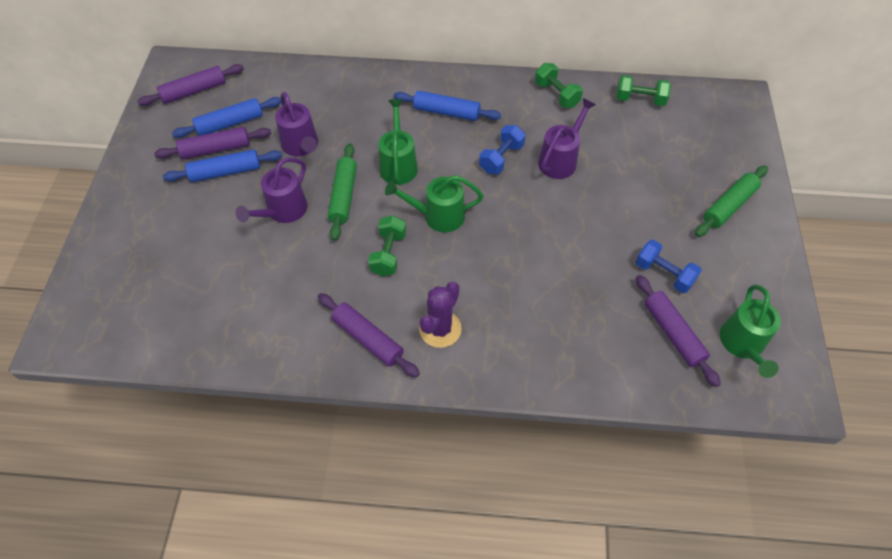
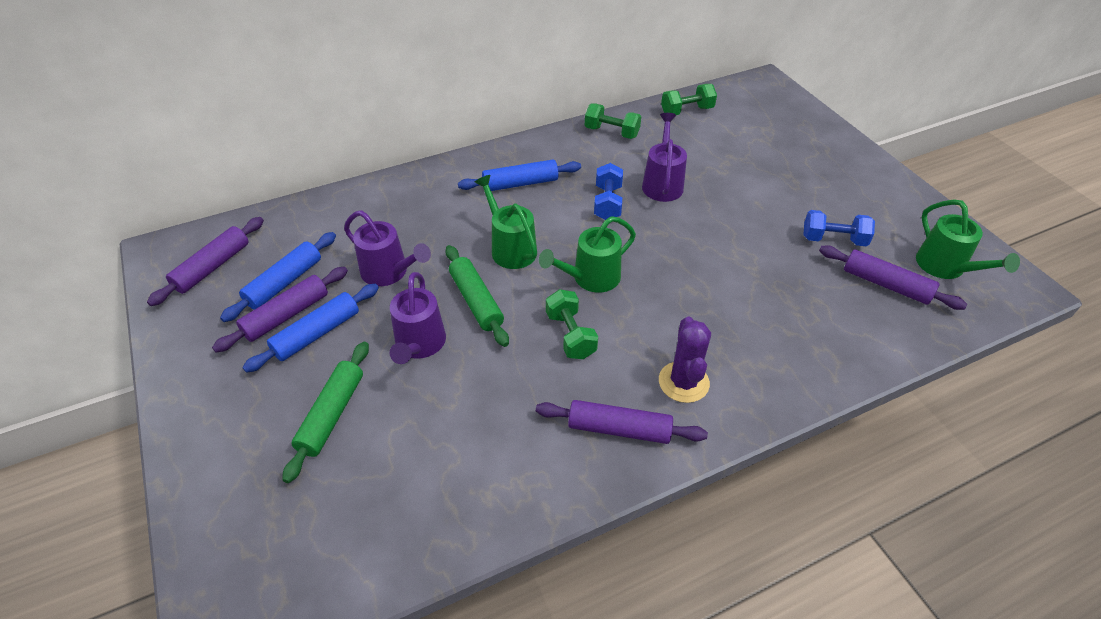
camera: 30 degrees left, 10 degrees down
green rolling pin [695,166,768,237] -> green rolling pin moved to [282,342,369,483]

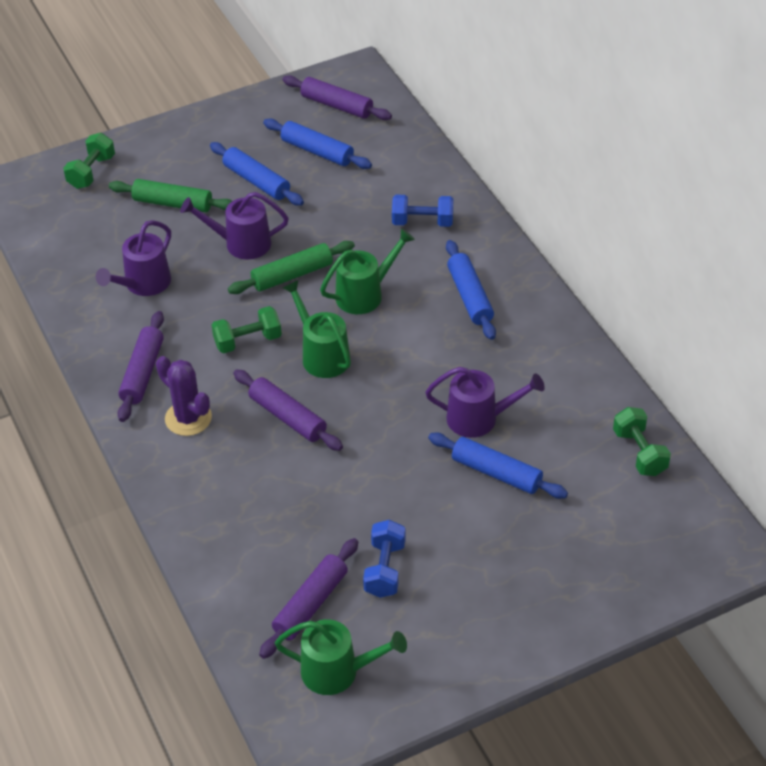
camera: 90 degrees right, 0 degrees up
purple rolling pin [212,267,348,352] -> purple rolling pin moved to [233,369,343,451]
purple watering can [344,210,431,286] -> purple watering can moved to [96,220,171,296]
green dumbbell [585,103,641,139] -> green dumbbell moved to [63,133,115,189]
blue dumbbell [594,163,623,220] -> blue dumbbell moved to [392,195,453,227]
purple cactus [659,317,711,403] -> purple cactus turned 45 degrees clockwise [156,356,212,436]
green watering can [916,199,1020,279] -> green watering can turned 150 degrees counterclockwise [275,619,407,695]
none -> blue rolling pin [428,433,568,499]

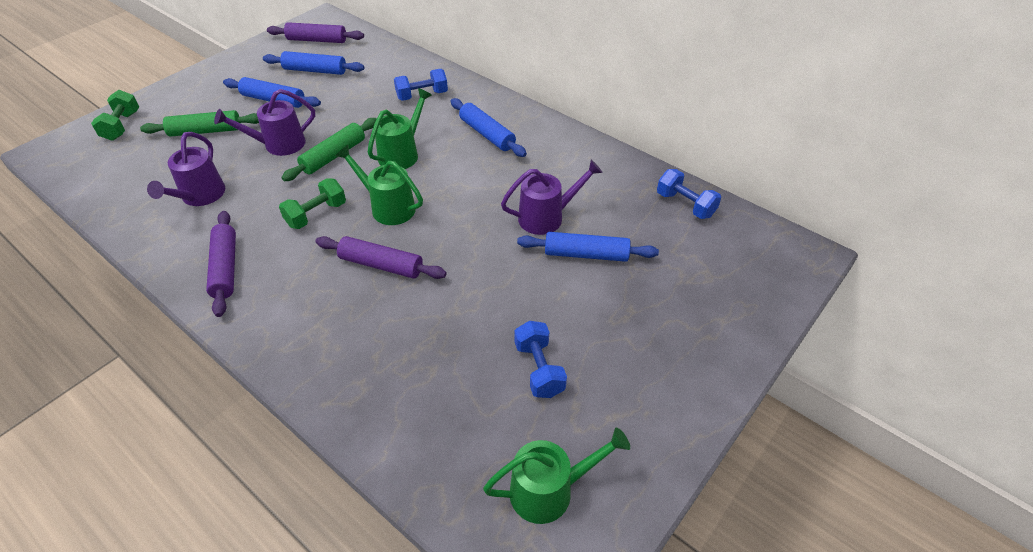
camera: 25 degrees left, 0 degrees up
purple cactus [156,356,212,436] -> none
purple rolling pin [259,538,358,659] -> none
green dumbbell [613,407,671,476] -> blue dumbbell [657,169,721,219]

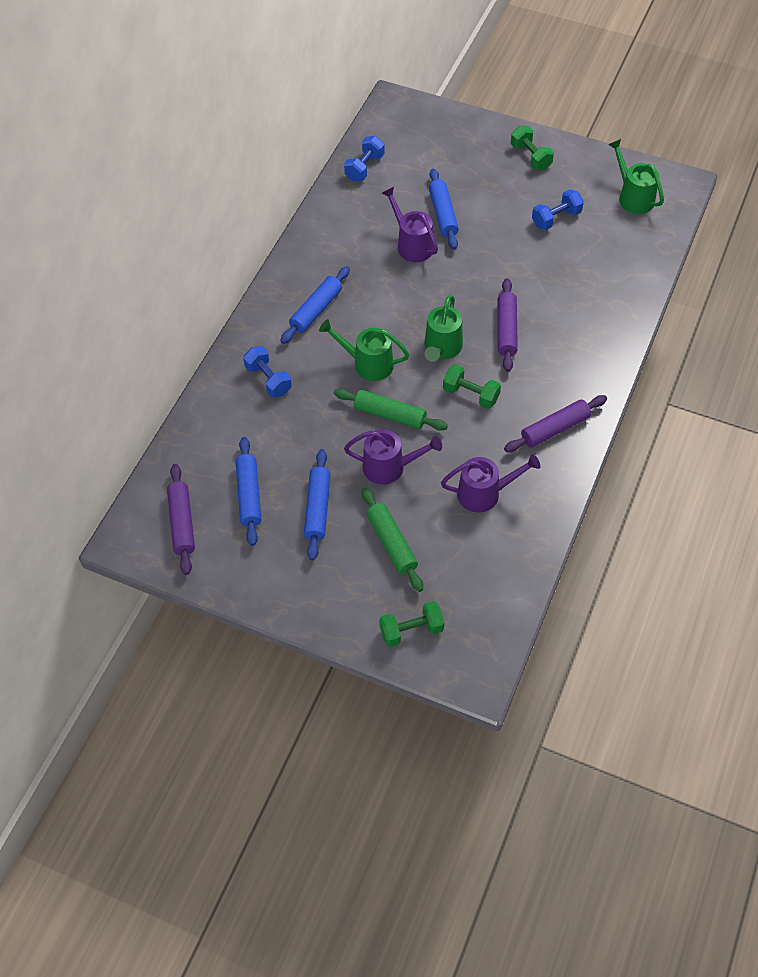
camera: 105 degrees left, 10 degrees up
purple watering can [214,89,315,156] -> purple watering can turned 45 degrees counterclockwise [344,429,442,485]
none -> green dumbbell [511,126,554,170]

